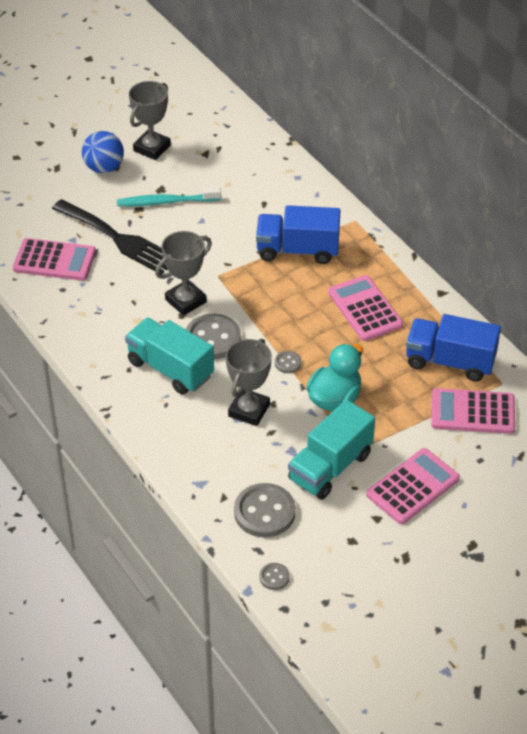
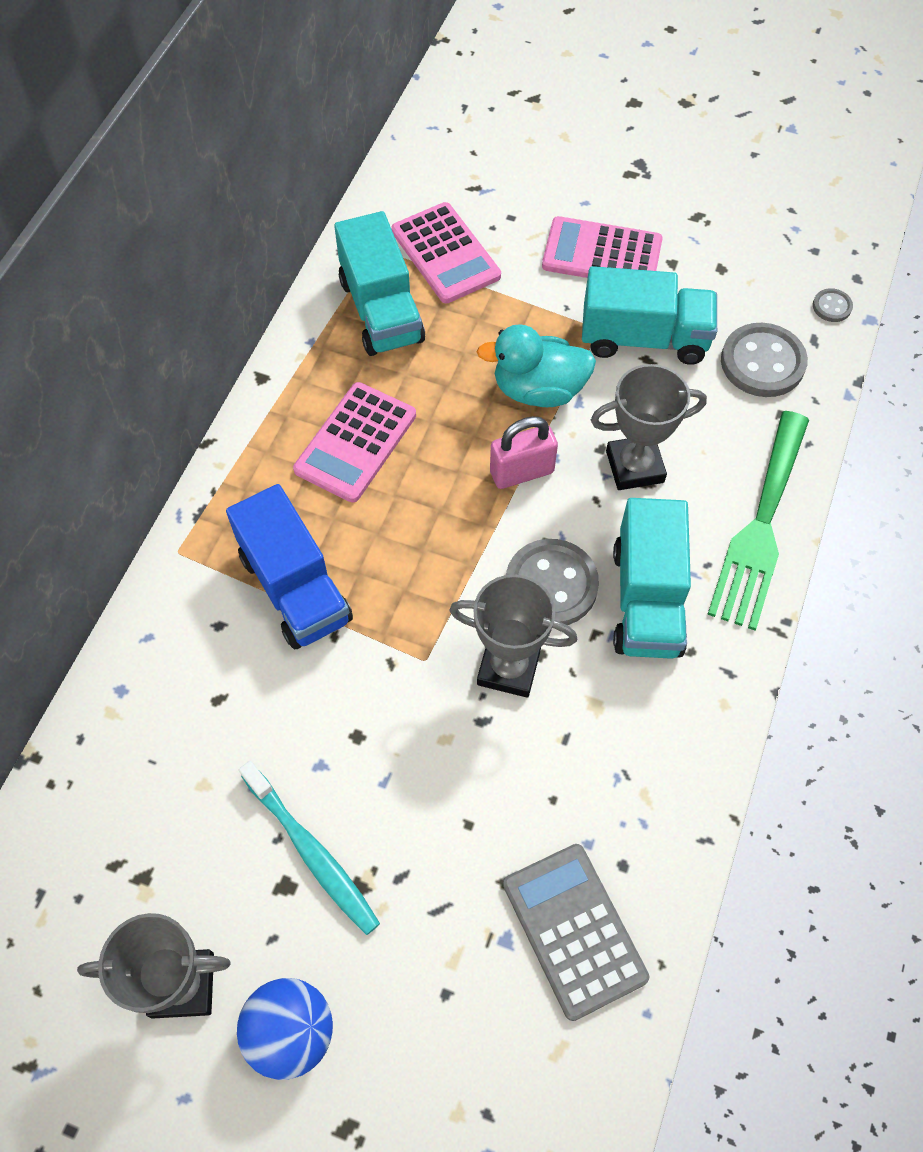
camera: 125 degrees left, 15 degrees up
pink calculator [13,238,96,281] -> grey calculator [503,844,649,1021]
black fork [52,199,167,274] -> none
grey button [275,351,302,373] -> pink padlock [490,416,558,489]
blue truck [406,314,501,382] -> turquoise truck [334,211,425,356]
none -> green fork [707,411,809,630]

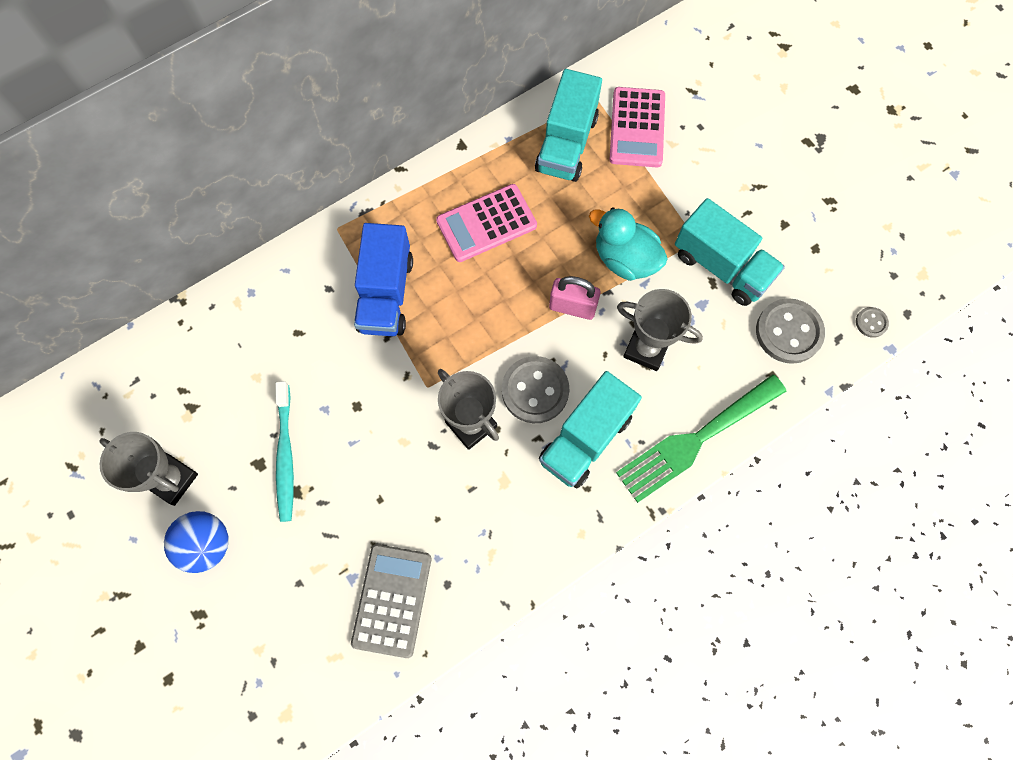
camera: 35 degrees right, 10 degrees up
pink calculator [542,216,663,278] -> none

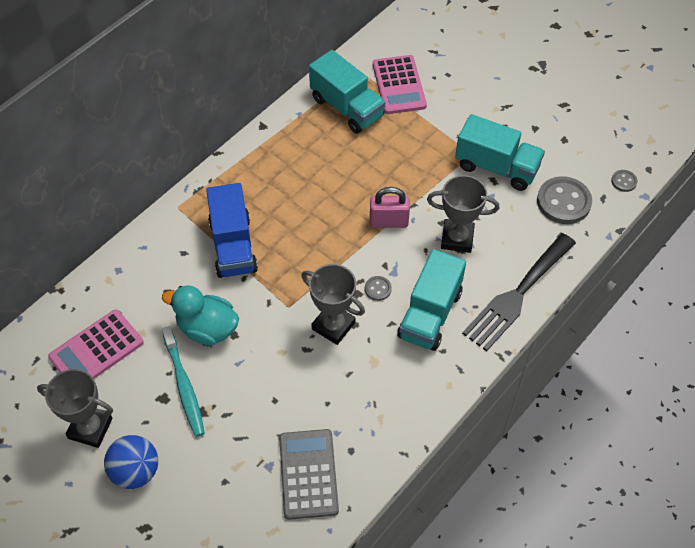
camera: 15 degrees left, 15 degrees down
pink calculator [436,184,537,262] -> pink calculator moved to [48,309,144,379]
grey button [502,356,570,423] -> grey button [365,276,392,301], size x0.47
turquoise truck [535,69,602,182] -> turquoise truck turned 45 degrees counterclockwise [309,50,385,134]
turquoise duck [589,207,668,281] -> turquoise duck moved to [162,285,239,345]
green fork [616,374,786,503] -> black fork [462,233,576,351]

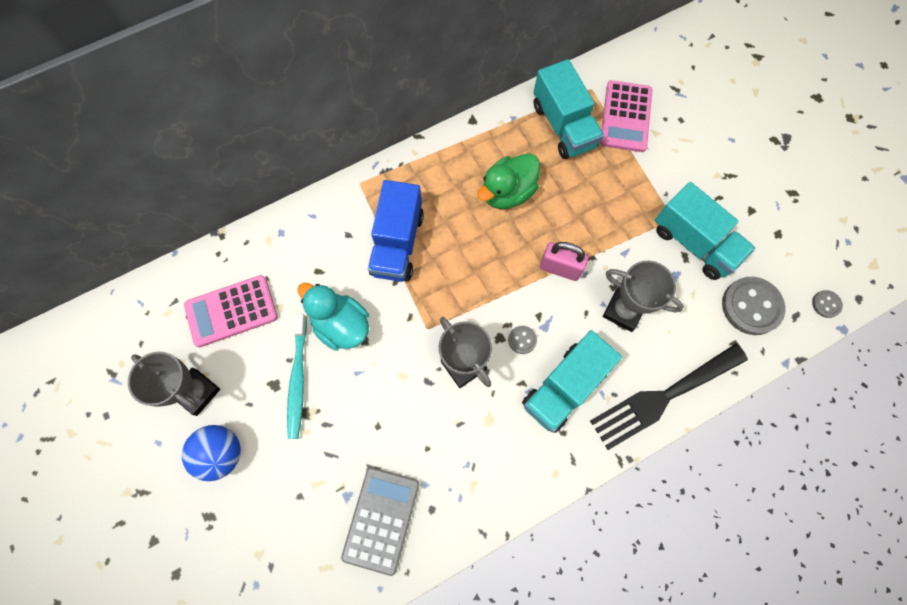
camera: 20 degrees right, 15 degrees up
none -> green duck [478,153,540,209]

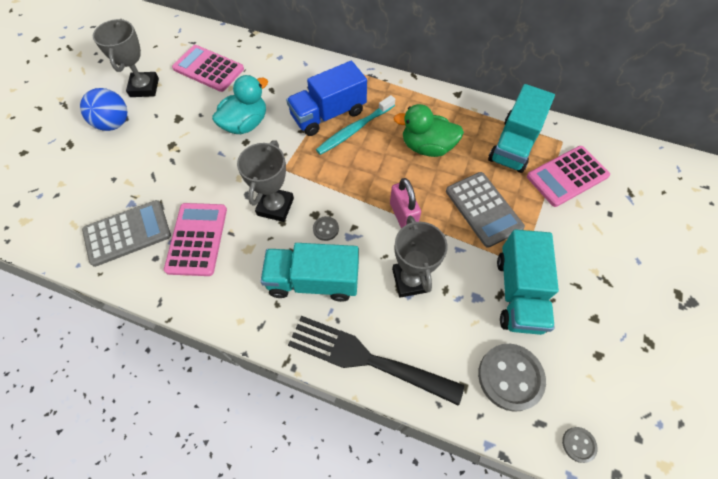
camera: 50 degrees right, 10 degrees down
turquoise toothbrush [287,313,307,439] -> turquoise toothbrush moved to [316,95,395,155]
turquoise duck [298,283,369,351] -> turquoise duck turned 45 degrees clockwise [212,75,268,134]
none -> pink calculator [164,203,227,276]
none -> grey calculator [446,172,525,248]

